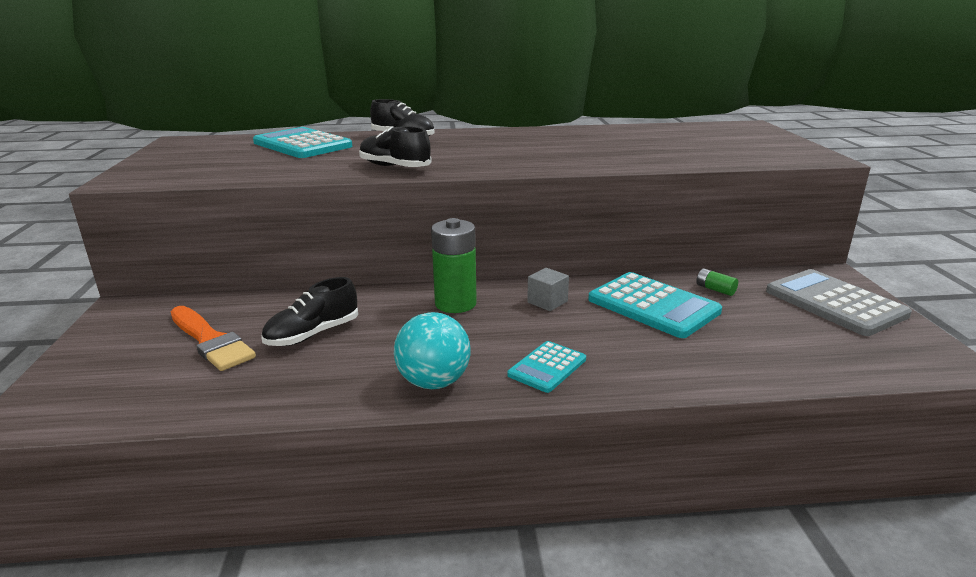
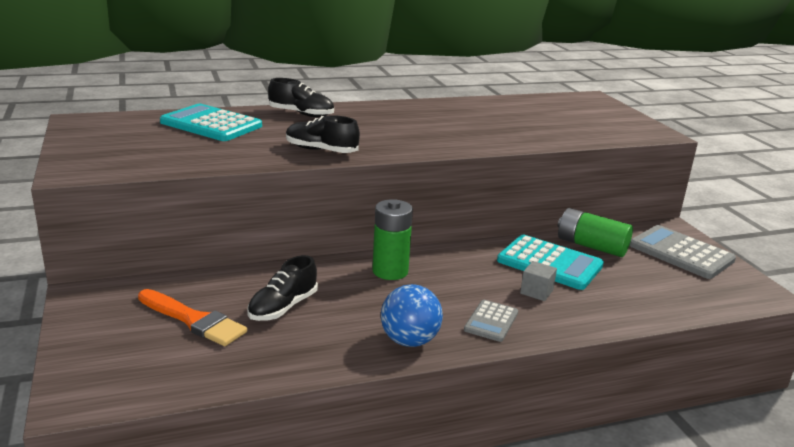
camera: 15 degrees left, 0 degrees up
turquoise ball [394,312,471,389] -> blue ball [381,284,443,347]
turquoise calculator [507,341,586,393] -> grey calculator [464,300,518,342]
grey cube [527,268,569,311] -> grey cube moved to [520,261,557,301]
green battery [696,269,738,296] -> green battery [558,208,633,257], size x2.24

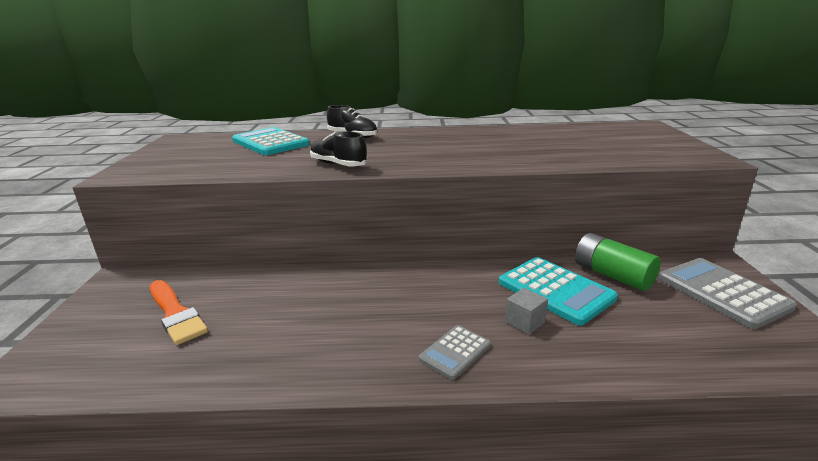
camera: 20 degrees right, 0 degrees up
black shoe [247,255,318,321] -> none
green battery [372,199,413,280] -> none
blue ball [381,284,443,347] -> none

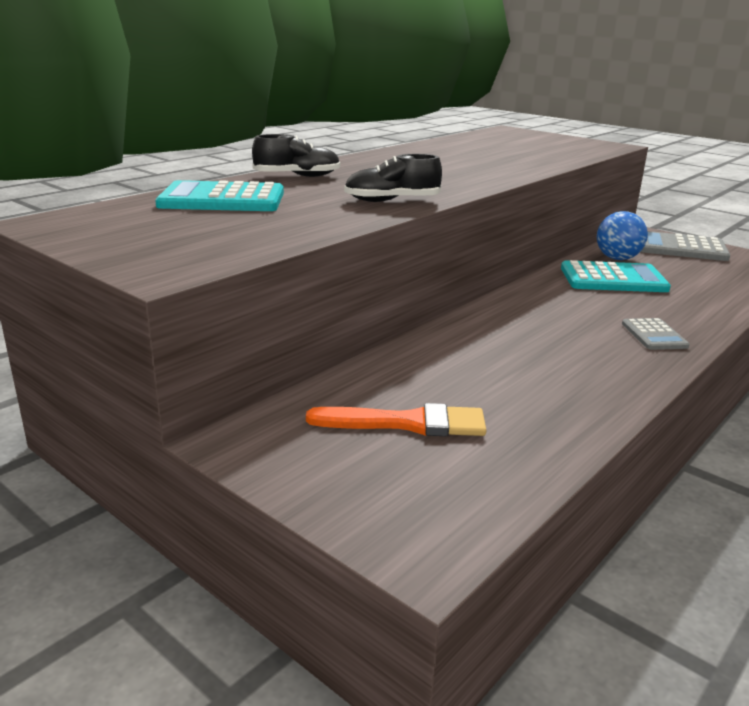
camera: 50 degrees left, 0 degrees up
grey cube [505,288,548,335] -> none
green battery [575,233,661,291] -> blue ball [597,211,648,260]

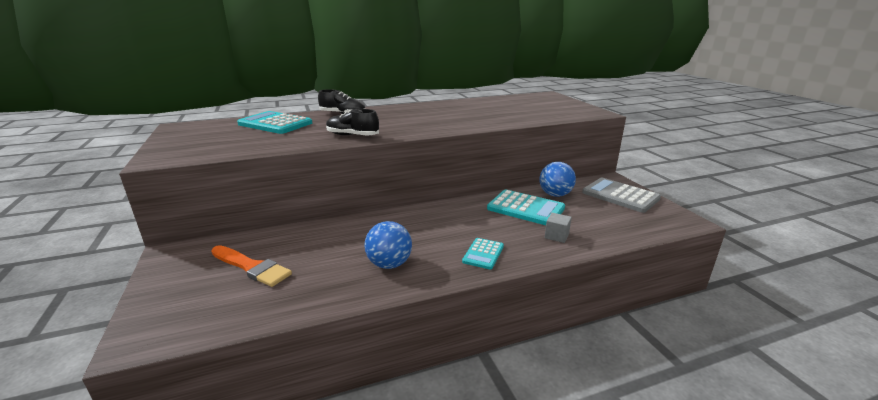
camera: 30 degrees right, 0 degrees up
grey calculator [622,318,689,350] -> turquoise calculator [462,238,504,269]
none -> blue ball [364,221,412,269]
none -> grey cube [544,213,572,243]

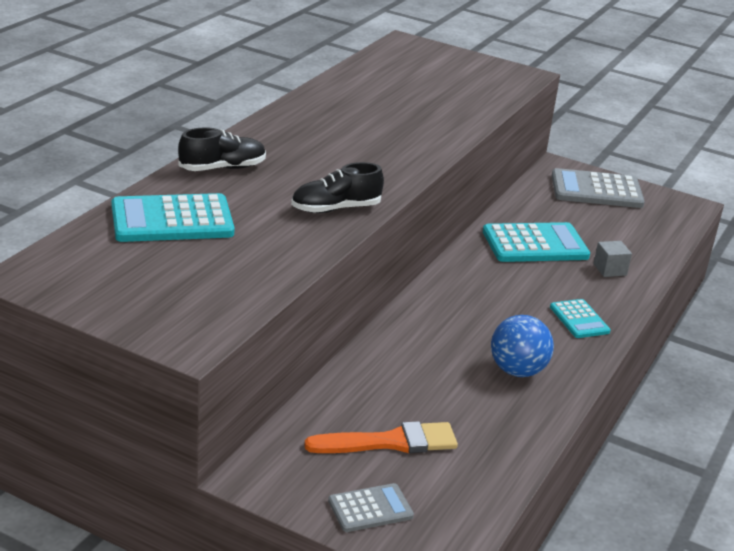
camera: 45 degrees left, 5 degrees up
blue ball [540,162,576,197] -> none
none -> grey calculator [328,483,414,532]

